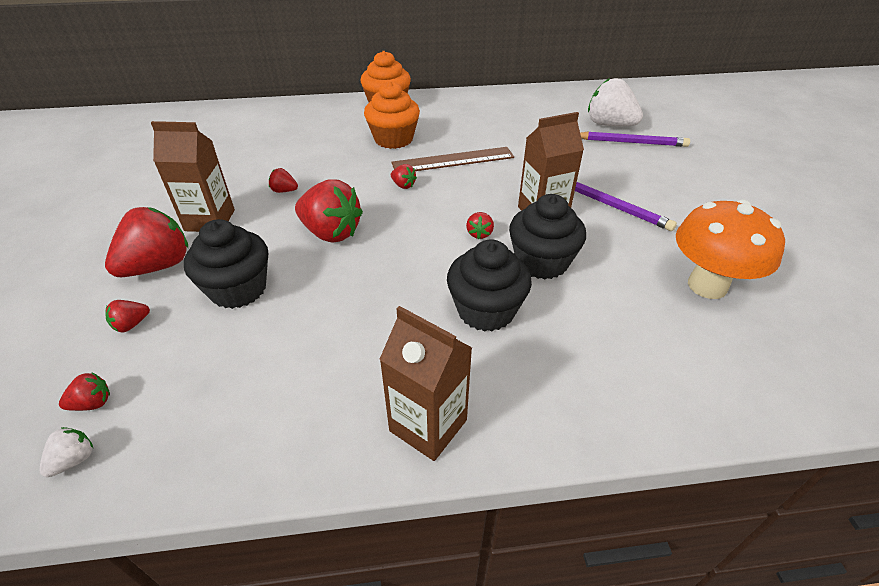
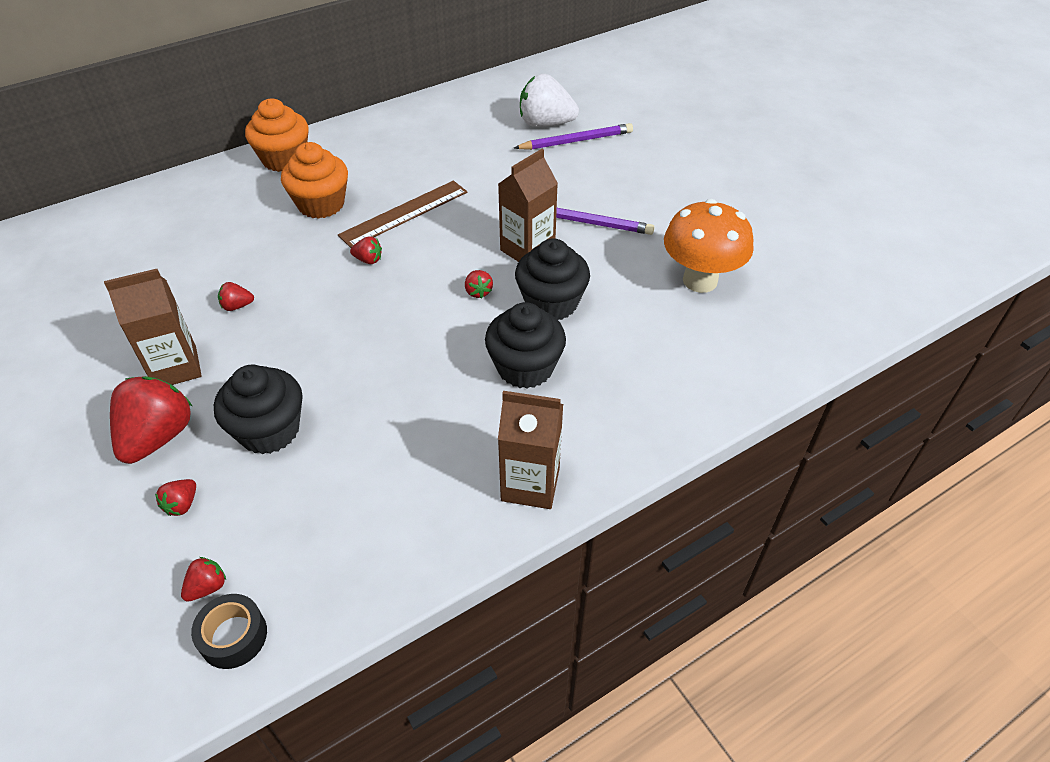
camera: 25 degrees left, 5 degrees up
white strawberry [39,427,93,477] -> black tape [191,594,267,669]
red strawberry [295,180,363,243] -> none

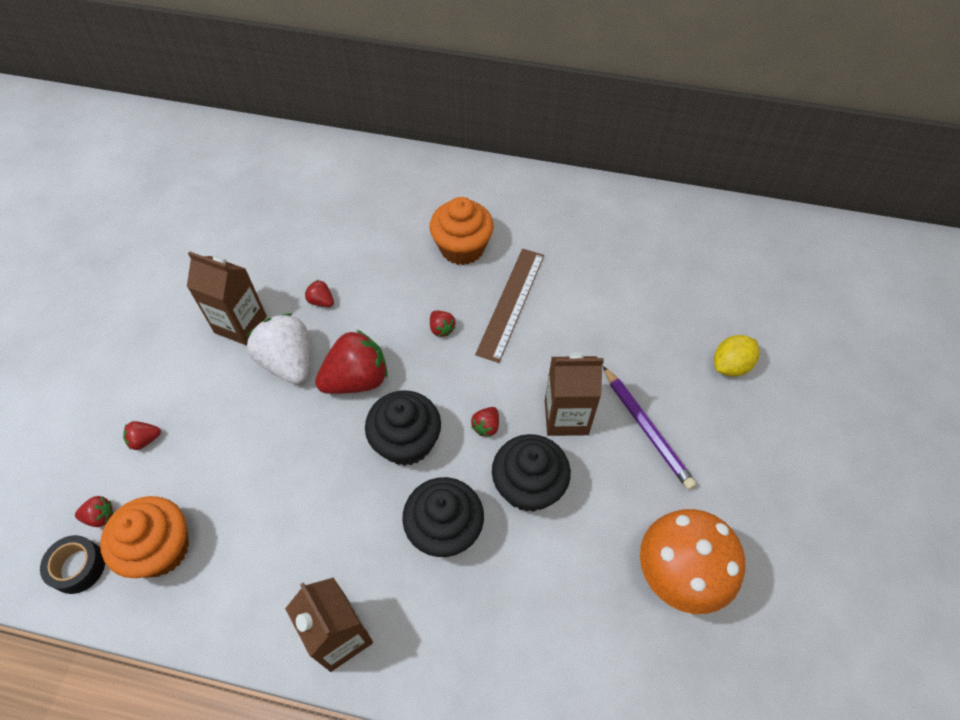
camera: 45 degrees right, 10 degrees up
red strawberry [110,376,192,464] -> red strawberry moved to [315,330,388,394]
black cupcake [214,365,303,454] -> black cupcake moved to [365,391,441,466]
orange cupcake [245,98,309,172] -> orange cupcake moved to [100,496,189,578]
brown ruler [338,181,467,248] -> brown ruler turned 75 degrees counterclockwise [475,249,544,363]
purple pencil [514,123,633,150] -> none
white strawberry [520,74,579,127] -> white strawberry moved to [247,313,309,384]
none -> yellow lemon [714,335,760,377]

